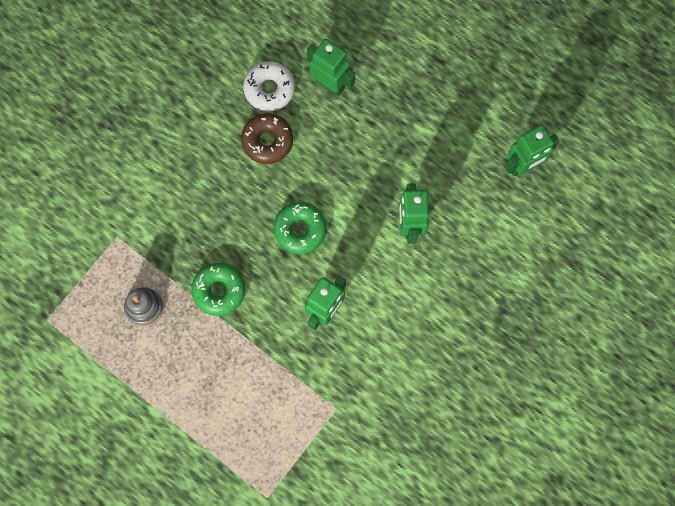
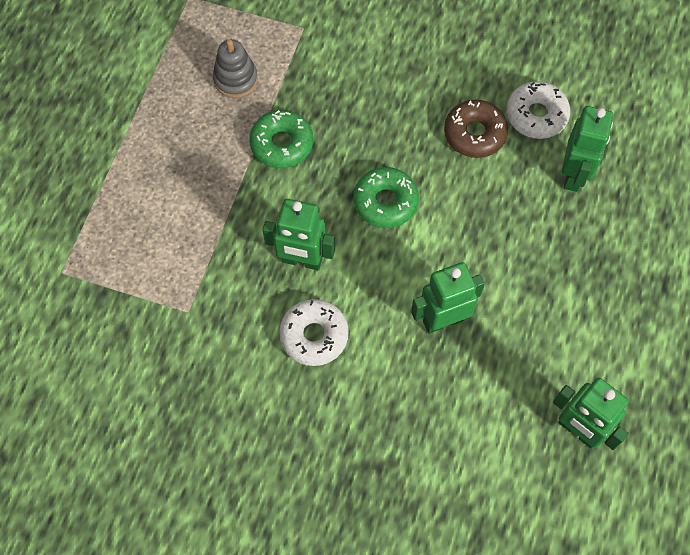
camera: 70 degrees right, 10 degrees down
none -> white donut [279,299,349,366]

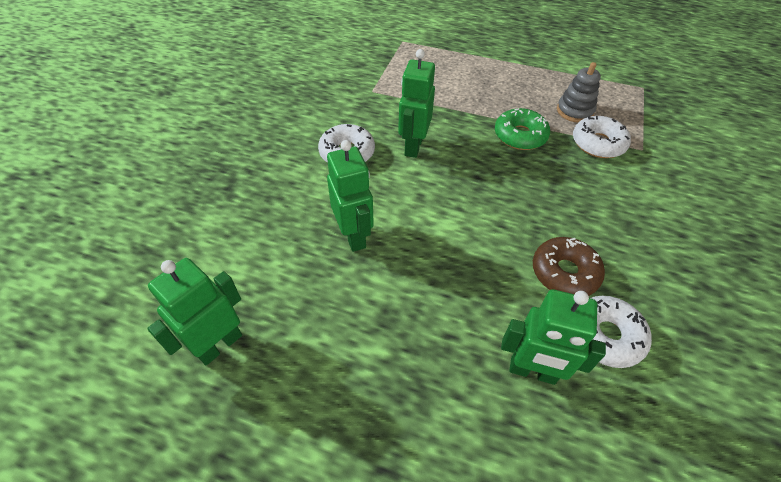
camera: 90 degrees right, 15 degrees down
green donut [353,167,419,228] -> none
none -> white donut [573,116,631,158]

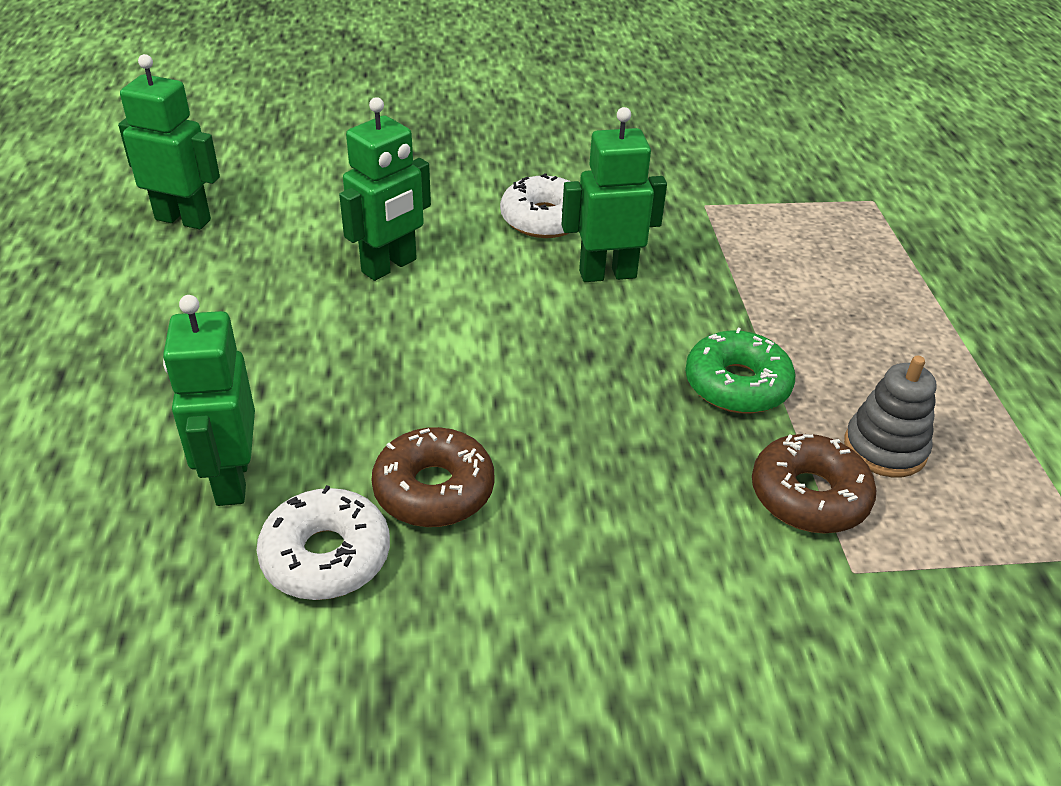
camera: 65 degrees right, 10 degrees down
white donut [573,116,631,158] -> brown donut [752,434,877,534]

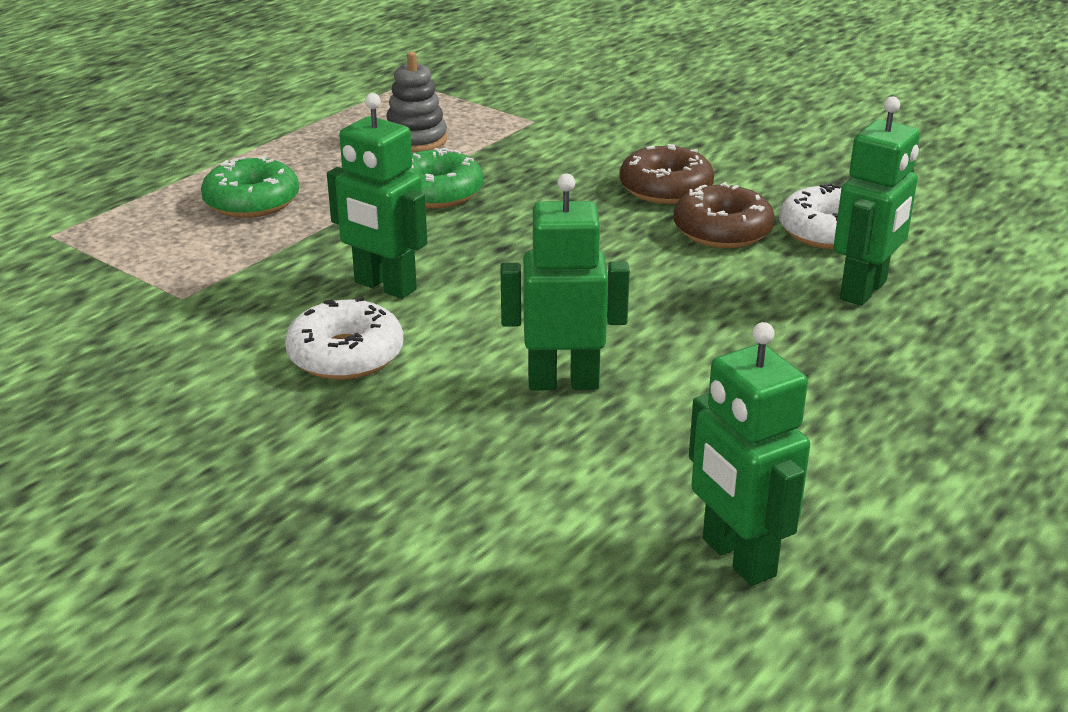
camera: 135 degrees left, 10 degrees down
brown donut [752,434,877,534] -> brown donut moved to [620,144,714,204]
none -> green donut [201,156,299,218]

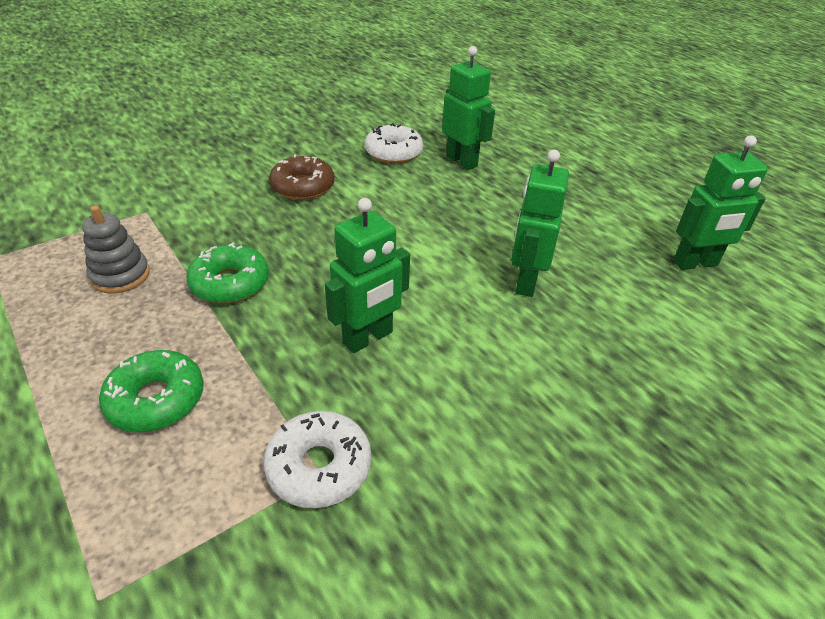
camera: 75 degrees left, 10 degrees up
white donut [285,297,403,380] -> white donut moved to [264,411,371,508]
brown donut [674,182,775,248] -> none

